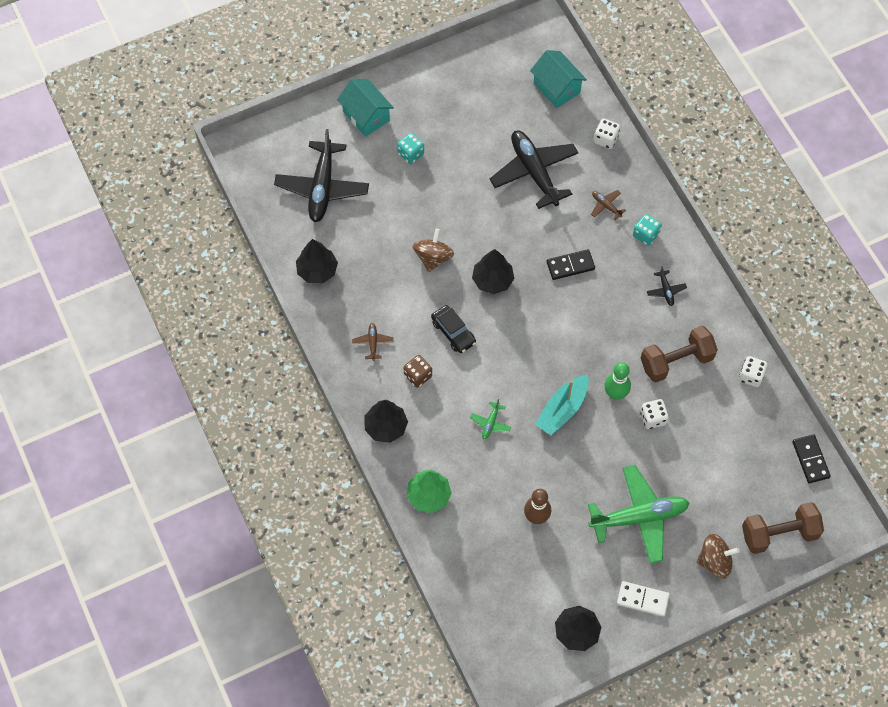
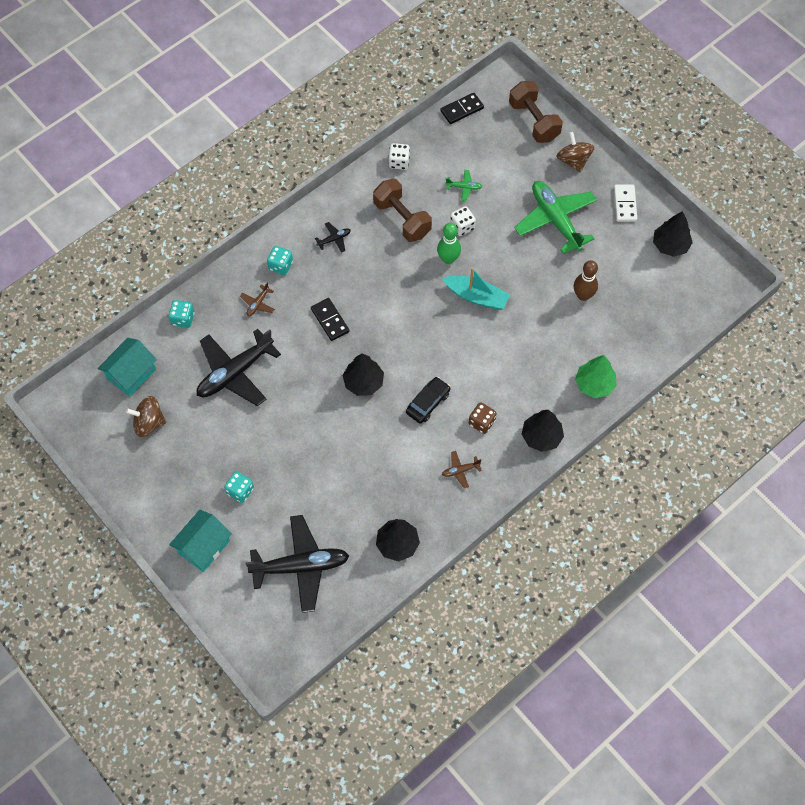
camera: 105 degrees left, 0 degrees up
brown spinning top [413,229,454,272] -> brown spinning top moved to [126,396,166,437]
green plane [470,399,511,439] -> green plane moved to [446,170,483,201]
white dice [594,118,620,149] -> turquoise dice [169,300,194,328]

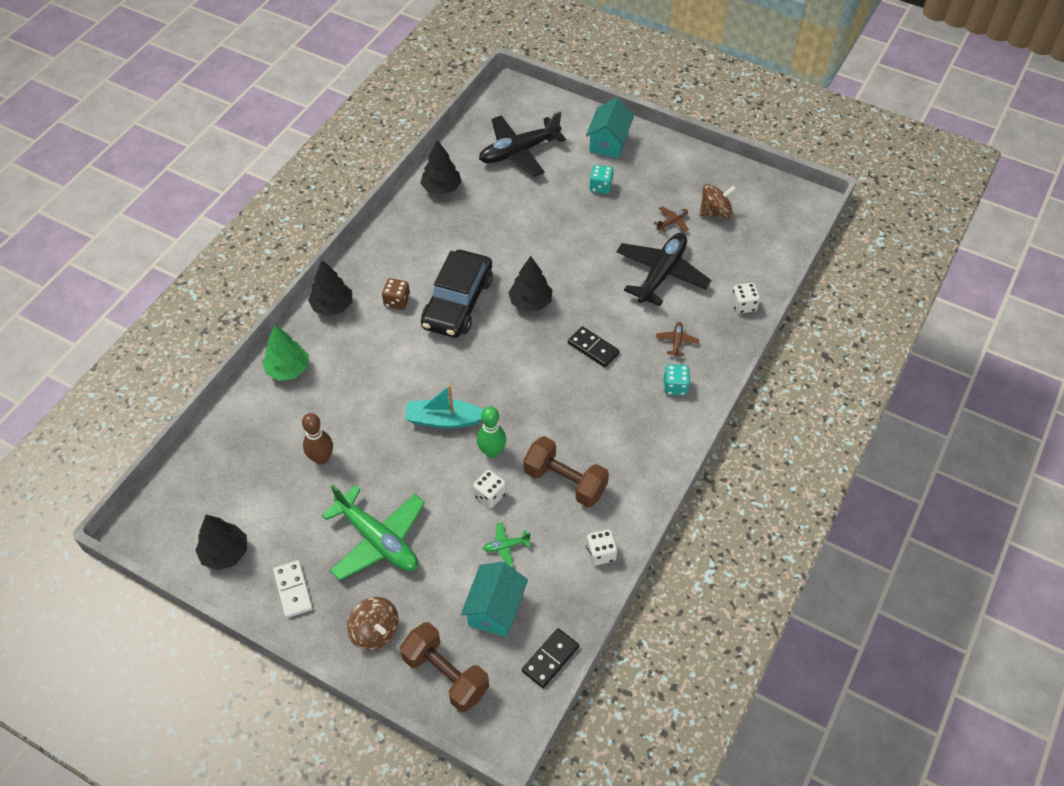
camera: 160 degrees right, 10 degrees down
turquoise house [98,338,157,397] -> turquoise house moved to [461,562,528,637]
turquoise dice [169,300,194,328] -> white dice [731,283,760,314]
black plane [315,222,351,253] -> none
black car [406,377,450,423] -> black car [421,250,493,338], size x1.89
brown plane [442,451,482,488] -> brown plane moved to [653,206,689,232]

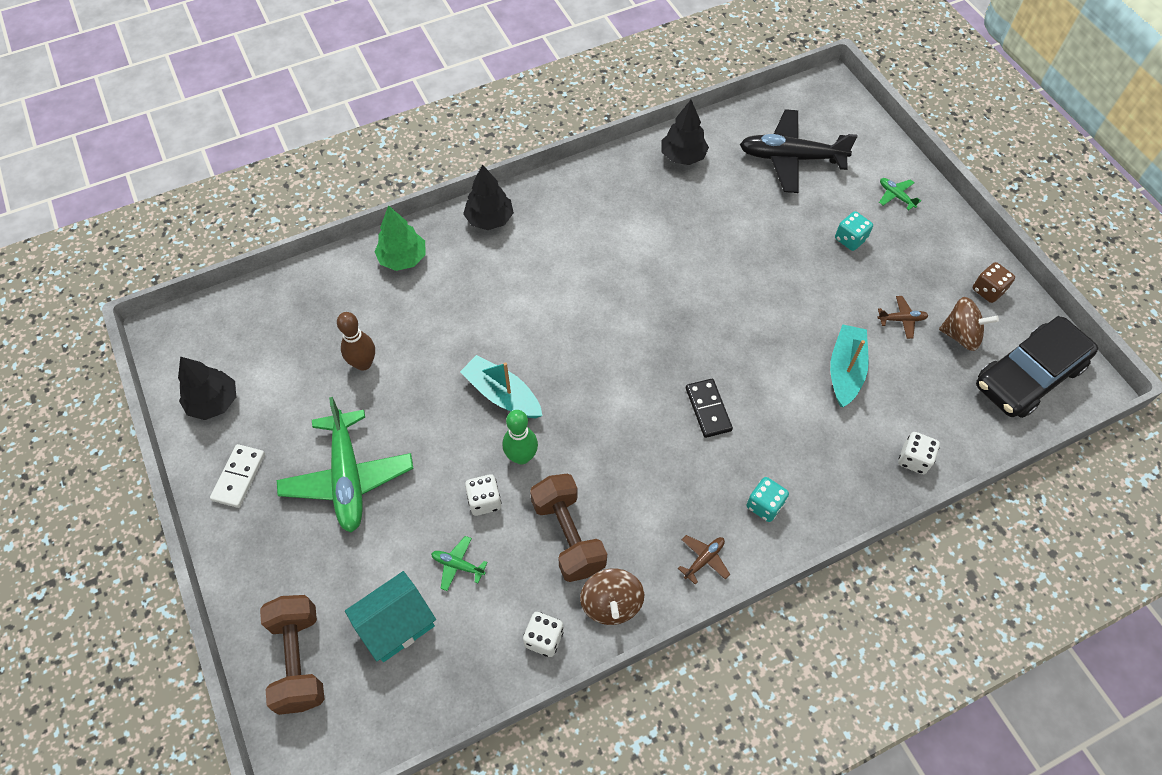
camera: 35 degrees right, 5 degrees up
brown spinning top [347,597,399,650] -> brown spinning top moved to [580,568,644,625]
brown dice [382,278,410,310] -> brown dice moved to [973,262,1015,303]
black car [421,250,493,338] -> black car moved to [976,316,1098,418]
black tree [508,256,553,311] -> none
black domino [522,628,579,688] -> none
turquoise house [586,98,634,158] -> green plane [879,178,921,210]
black plane [616,233,712,306] -> turquoise boat [830,324,869,407]
brown plane [656,322,699,357] -> brown plane moved to [678,535,730,585]

